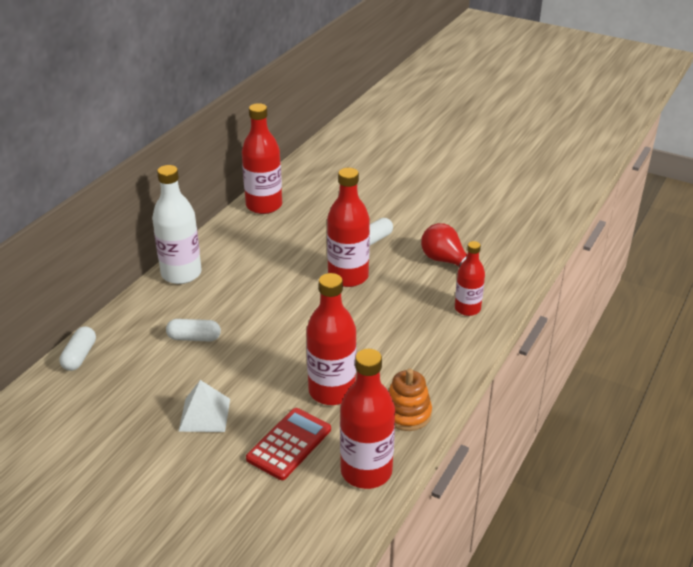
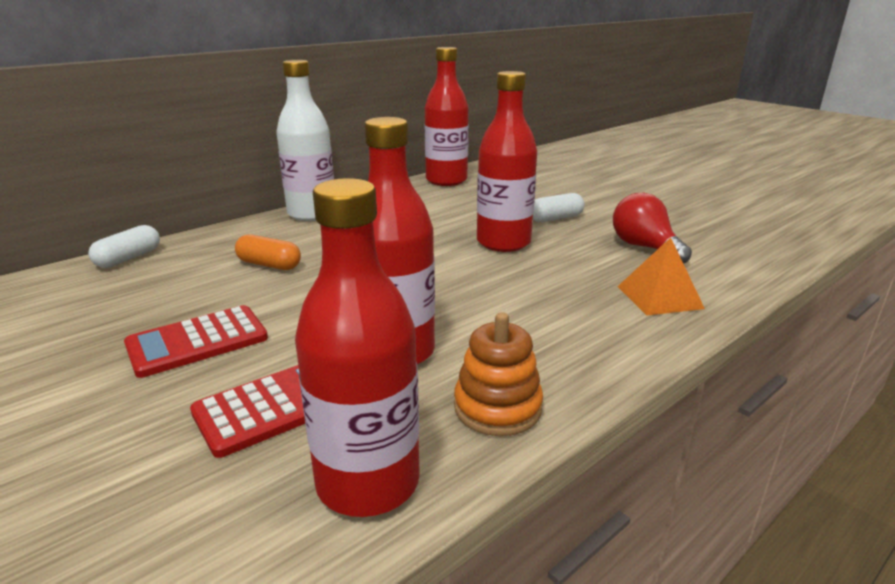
camera: 20 degrees right, 10 degrees down
white capsule [166,319,221,342] -> orange capsule [235,234,301,270]
white pyramid [178,380,230,432] -> red calculator [124,305,268,378]
red bottle [455,241,485,316] -> orange pyramid [617,237,705,316]

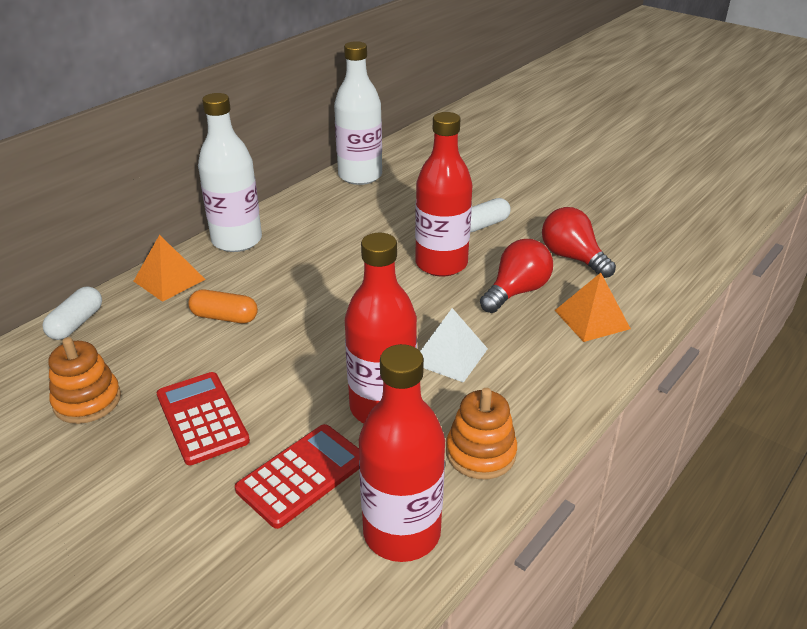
camera: 10 degrees left, 10 degrees up
red calculator [124,305,268,378] -> red calculator turned 105 degrees clockwise [157,372,250,465]
red bottle [425,47,469,186] -> white bottle [334,41,382,185]
none -> orange stacking toy [49,337,121,424]
none -> orange pyramid [134,235,206,302]
none -> white pyramid [420,308,488,383]
none -> red light bulb [480,239,553,313]

